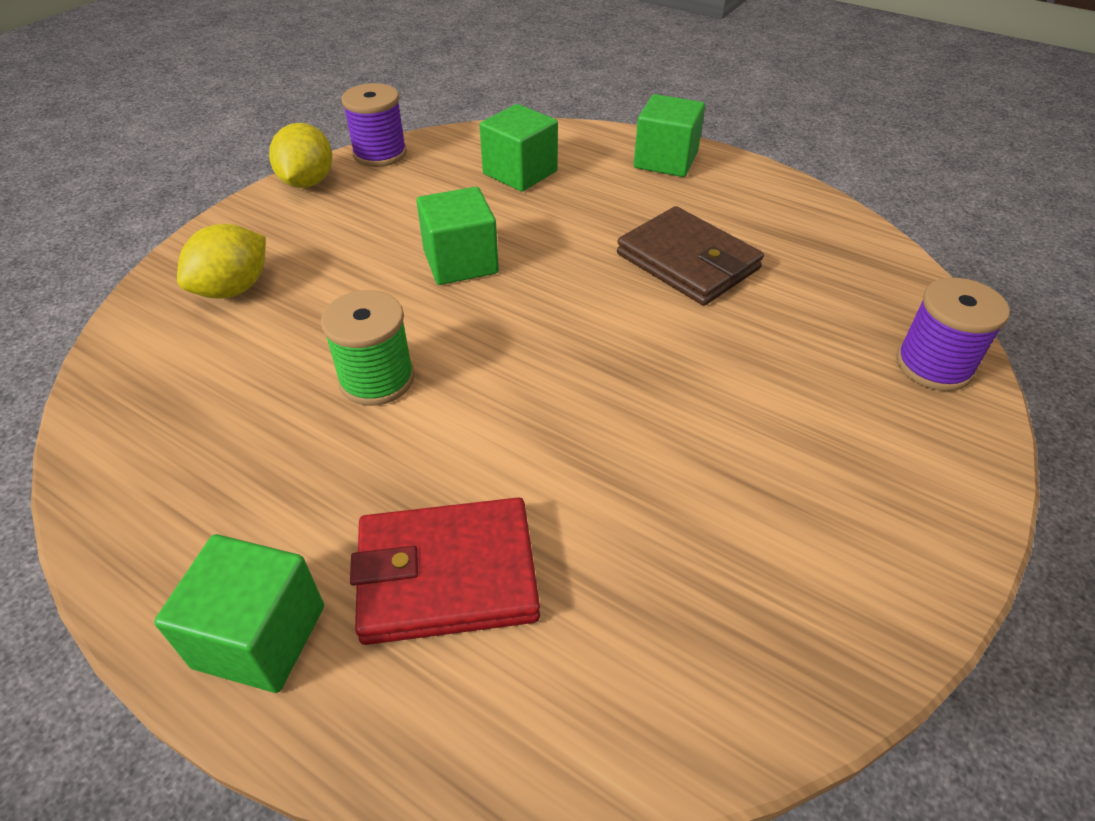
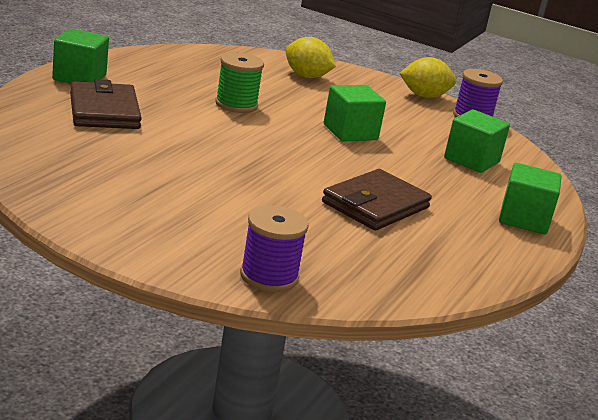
camera: 80 degrees right, 20 degrees down
red wallet [350,497,540,645] -> brown wallet [70,79,142,129]

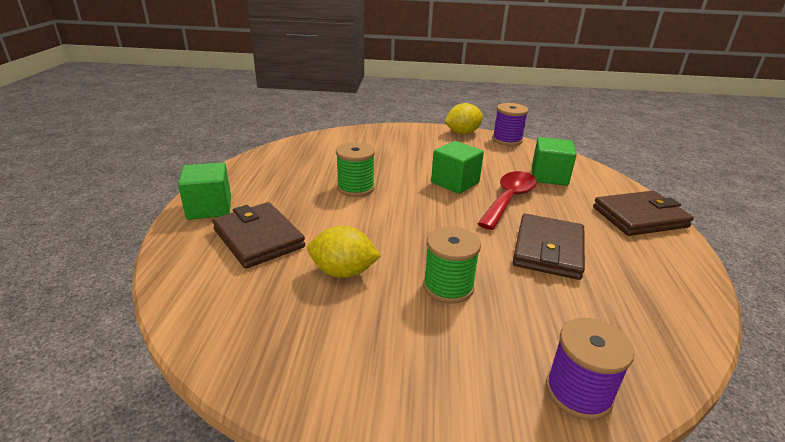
camera: 20 degrees left, 5 degrees up
yellow lemon [285,37,336,78] -> yellow lemon moved to [307,226,381,278]
green cube [499,163,561,234] -> brown wallet [593,191,694,236]
none -> green spool [423,226,481,304]
none -> red spoon [478,171,537,230]

